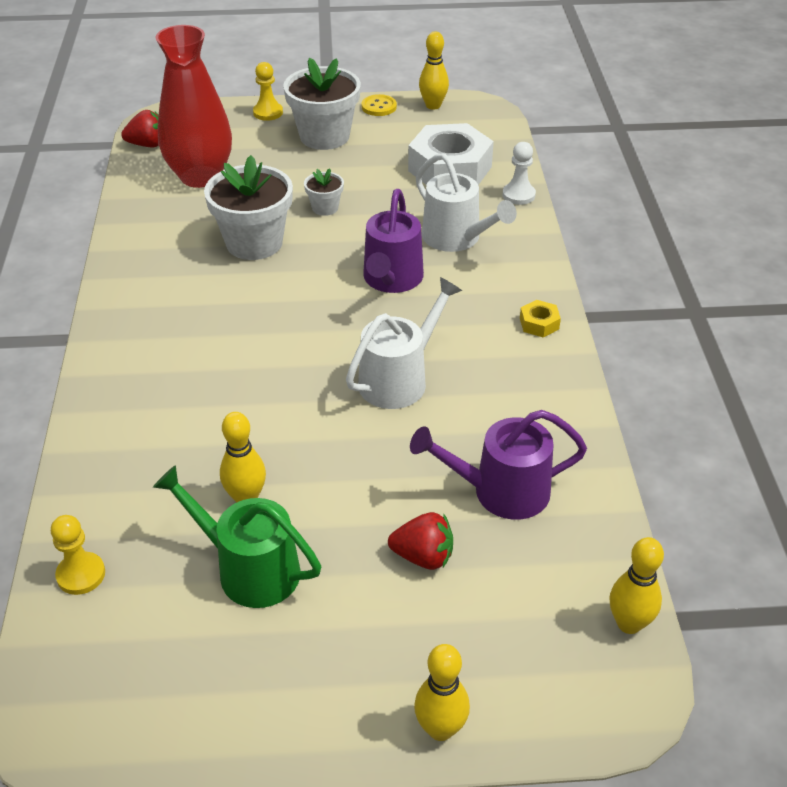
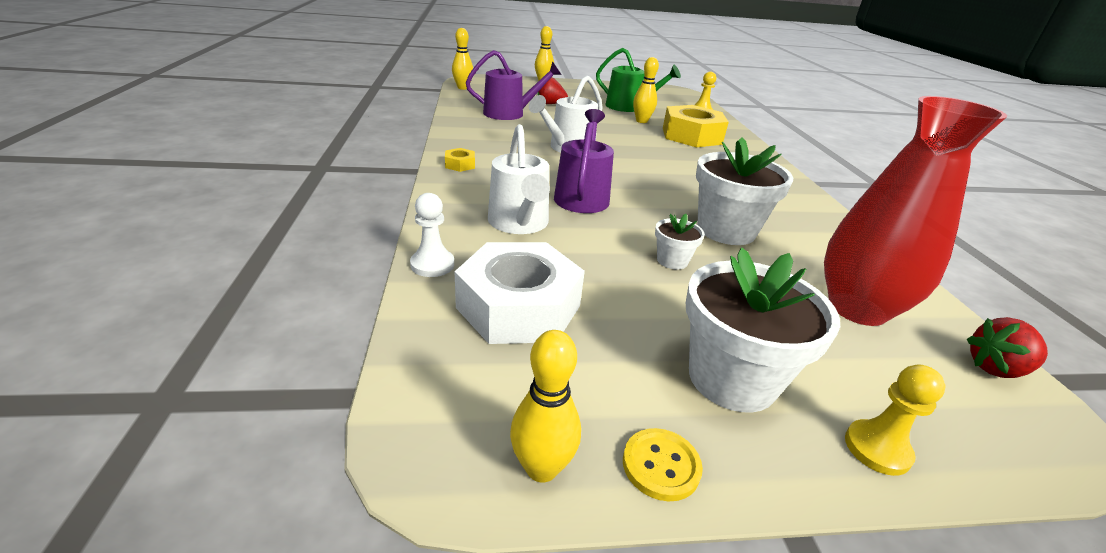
camera: 175 degrees right, 10 degrees down
white watering can [416,153,517,252] -> white watering can turned 150 degrees counterclockwise [488,124,550,234]
none -> yellow nut [663,105,729,147]

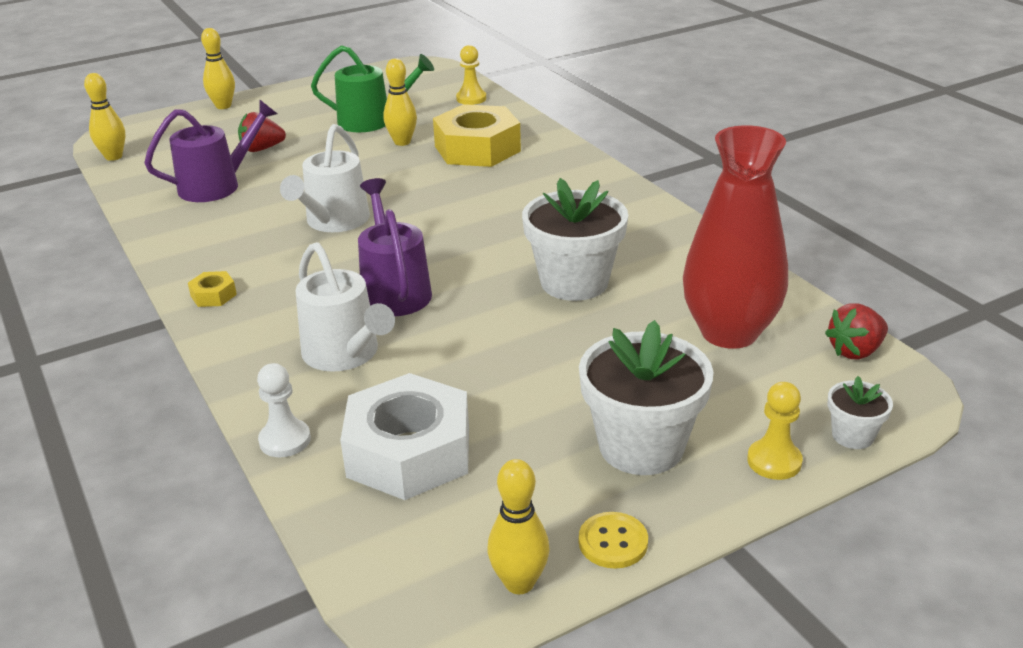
camera: 20 degrees left, 0 degrees up
white flower pot [655,214,705,270] -> white flower pot moved to [828,376,893,449]

